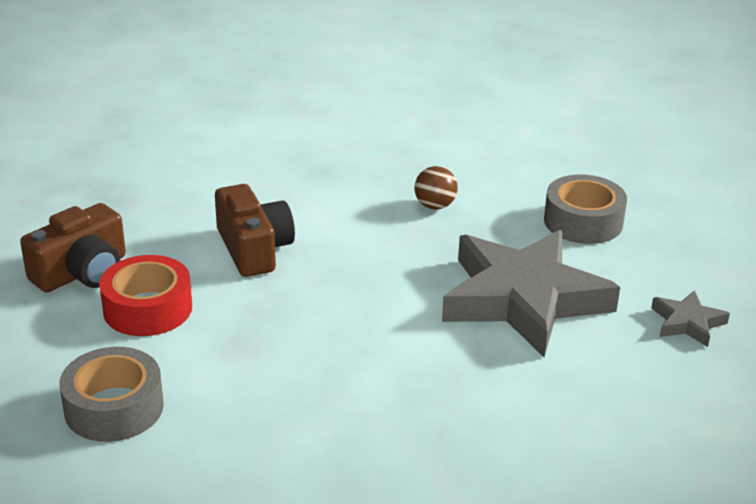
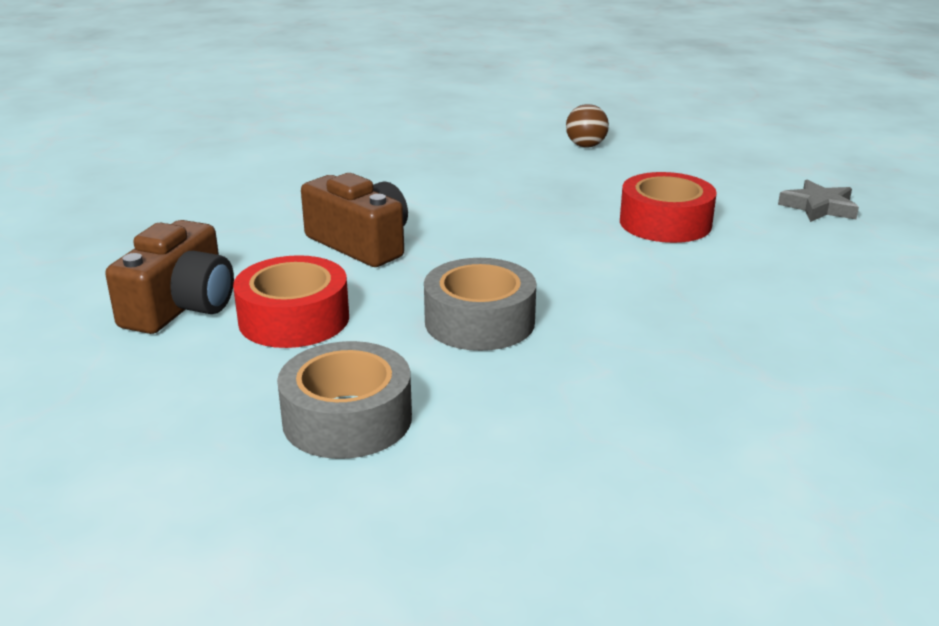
camera: 25 degrees left, 5 degrees down
brown ball [414,166,458,210] -> brown ball moved to [566,104,609,148]
grey star [442,230,620,357] -> red tape [620,172,717,243]
grey tape [544,174,627,244] -> grey tape moved to [424,258,536,351]

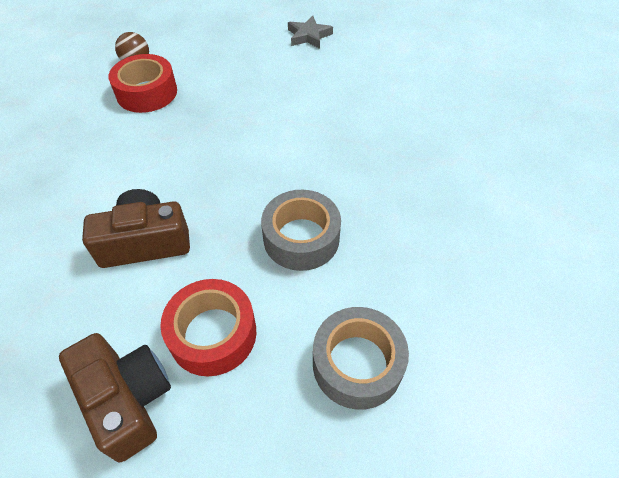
camera: 55 degrees left, 25 degrees up
red tape [620,172,717,243] -> red tape moved to [108,54,177,113]

